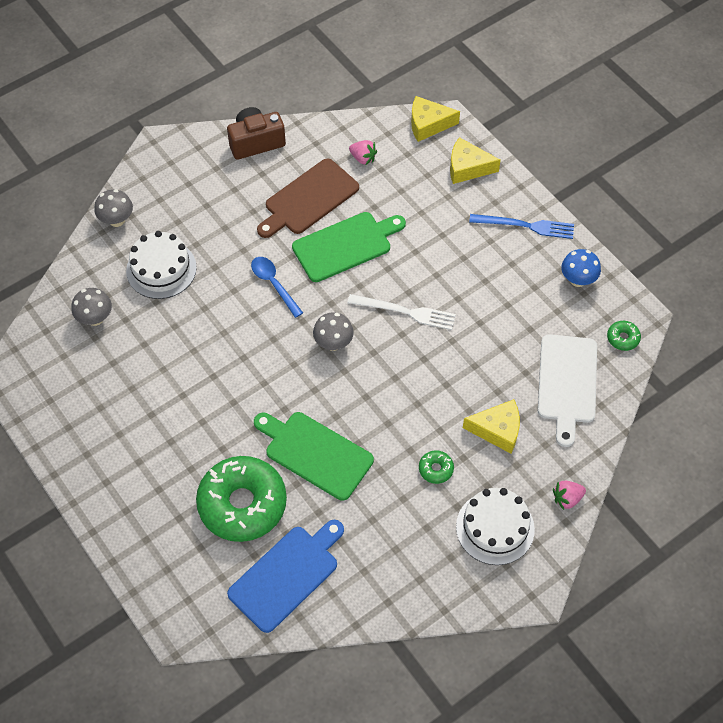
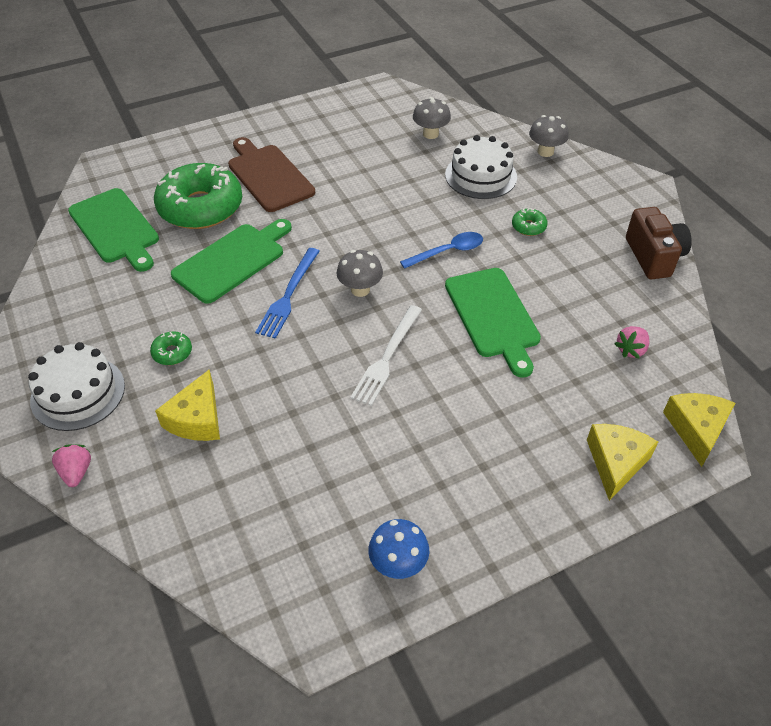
camera: 100 degrees right, 10 degrees down
blue cutting board [227,520,344,633] -> green cutting board [68,188,159,272]
brown cutting board [257,158,359,238] -> brown cutting board moved to [228,137,315,212]
blue fork [469,214,574,239] -> blue fork moved to [255,248,320,339]
white cutting board [538,334,597,447] -> none
green donut [607,321,641,351] -> green donut moved to [512,208,548,236]

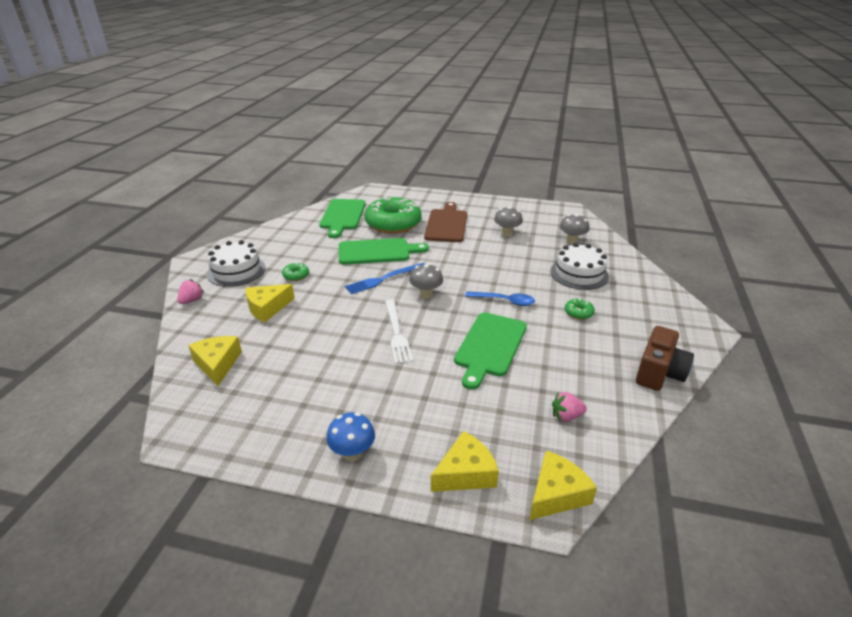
camera: 40 degrees right, 15 degrees down
white fork [350,305,422,406] -> white fork turned 75 degrees counterclockwise [385,300,413,364]
blue mushroom [368,519,429,579] -> blue mushroom moved to [326,412,375,462]
grey mushroom [529,115,569,157] -> grey mushroom moved to [494,206,523,237]
none -> yellow cheese [188,336,242,386]

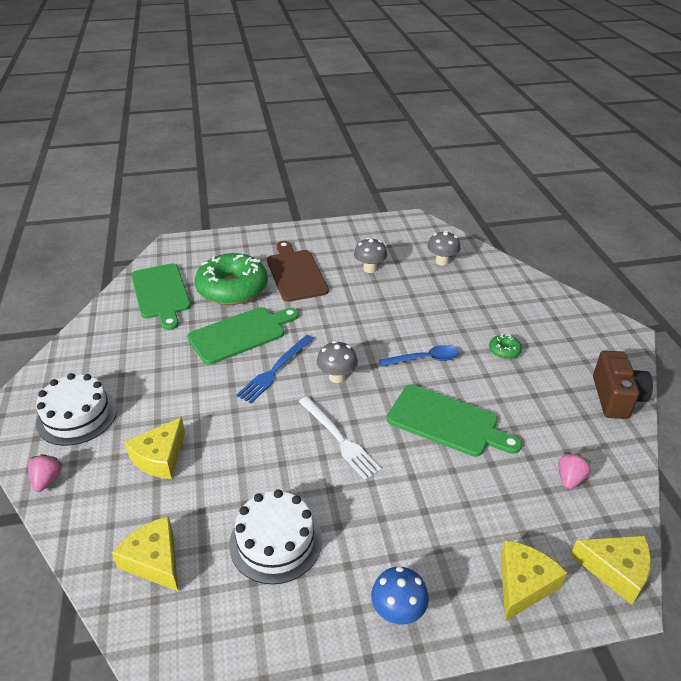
camera: 25 degrees left, 5 degrees up
green donut [282,263,309,281] -> none
green cutting board [454,312,527,390] -> green cutting board turned 60 degrees counterclockwise [387,384,522,457]
yellow cheese [529,451,597,520] -> yellow cheese turned 90 degrees clockwise [570,536,651,605]
white cake [550,243,609,290] -> white cake moved to [229,489,322,584]
pink strawberry [552,392,587,422] -> pink strawberry turned 150 degrees clockwise [558,452,591,489]

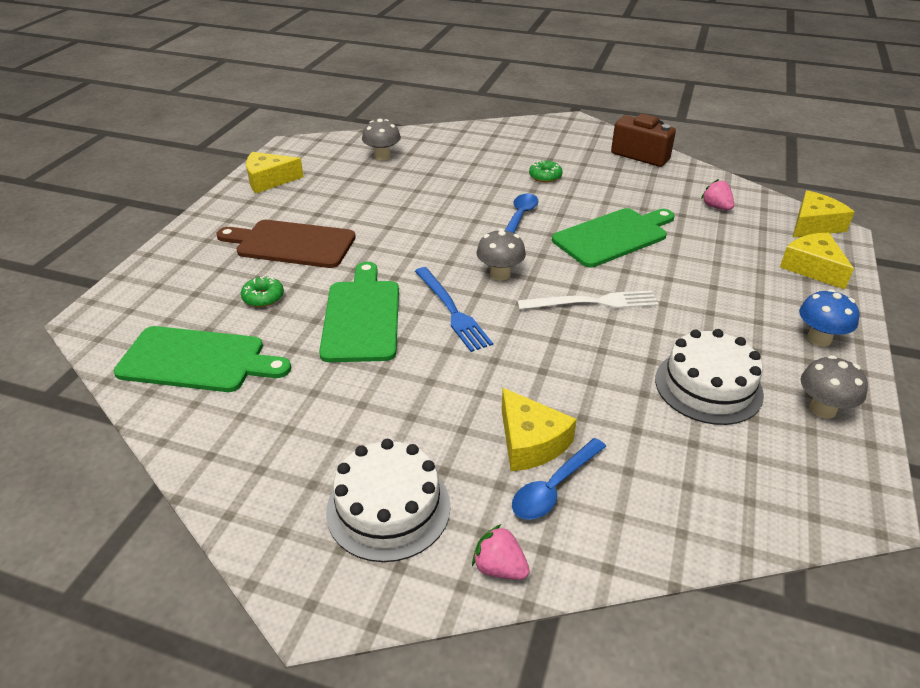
camera: 60 degrees left, 0 degrees up
yellow cheese [112,516,178,591] -> yellow cheese moved to [246,152,304,193]
green donut [195,253,268,305] -> green donut [241,275,284,307], size x0.40
grey mushroom [354,238,387,273] -> grey mushroom moved to [800,355,868,419]
none -> blue spoon [512,438,606,520]

